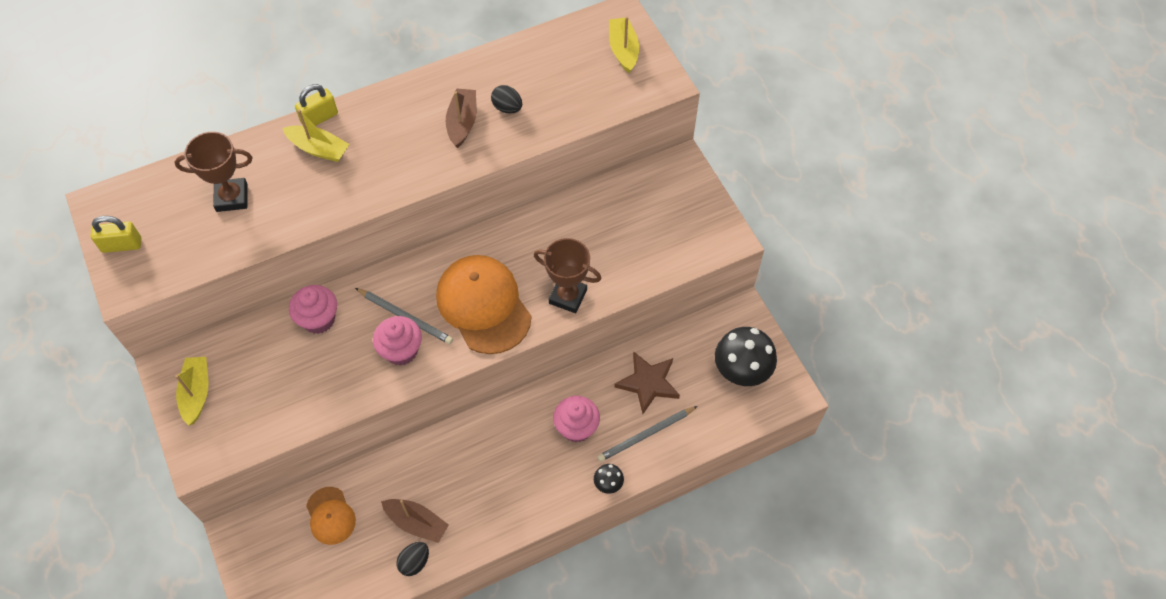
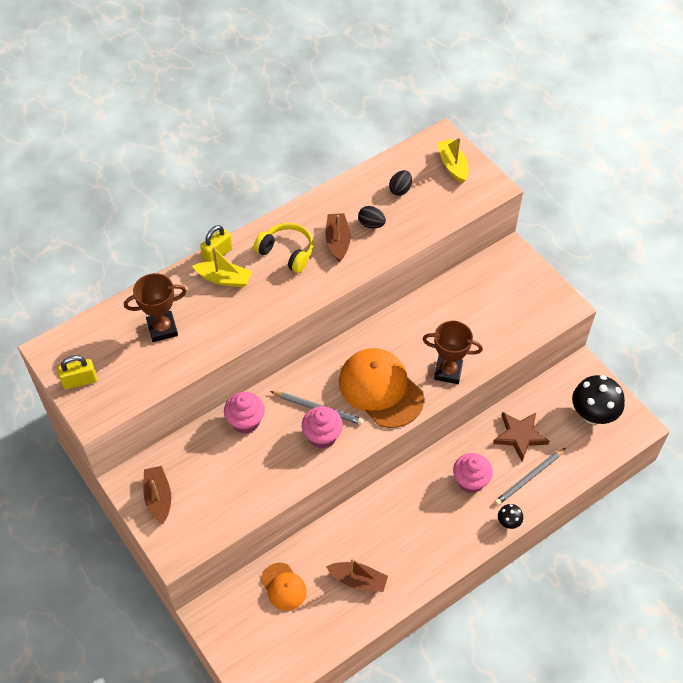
camera: 10 degrees left, 5 degrees down
yellow boat [175,357,208,426] -> brown boat [143,466,171,524]
black egg [396,542,429,576] -> black egg moved to [389,170,412,196]
none -> yellow headphones [254,223,314,273]

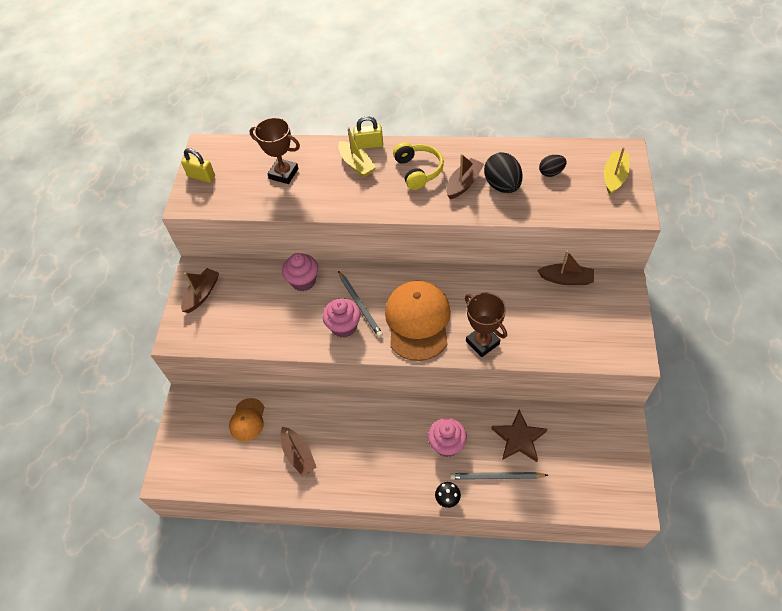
camera: 45 degrees right, 0 degrees up
black egg [358,206,386,229] -> black egg [484,152,523,193], size x1.68
black mushroom [572,375,625,424] -> none
none -> brown boat [537,251,594,285]

